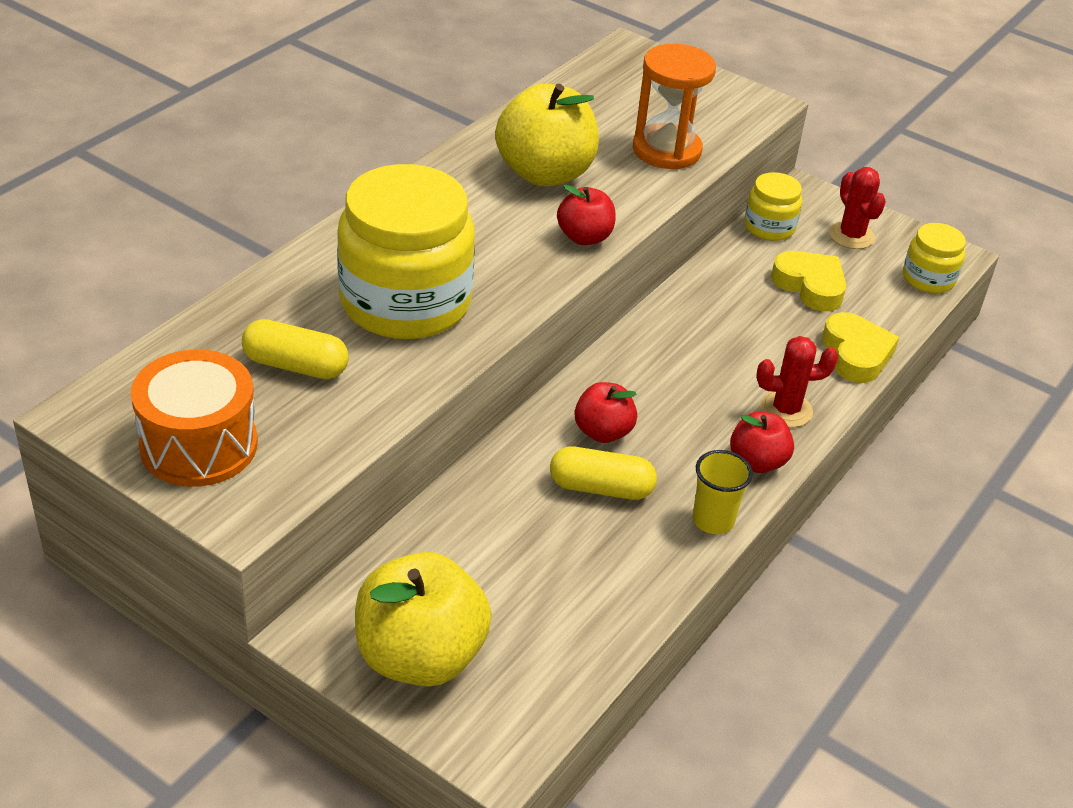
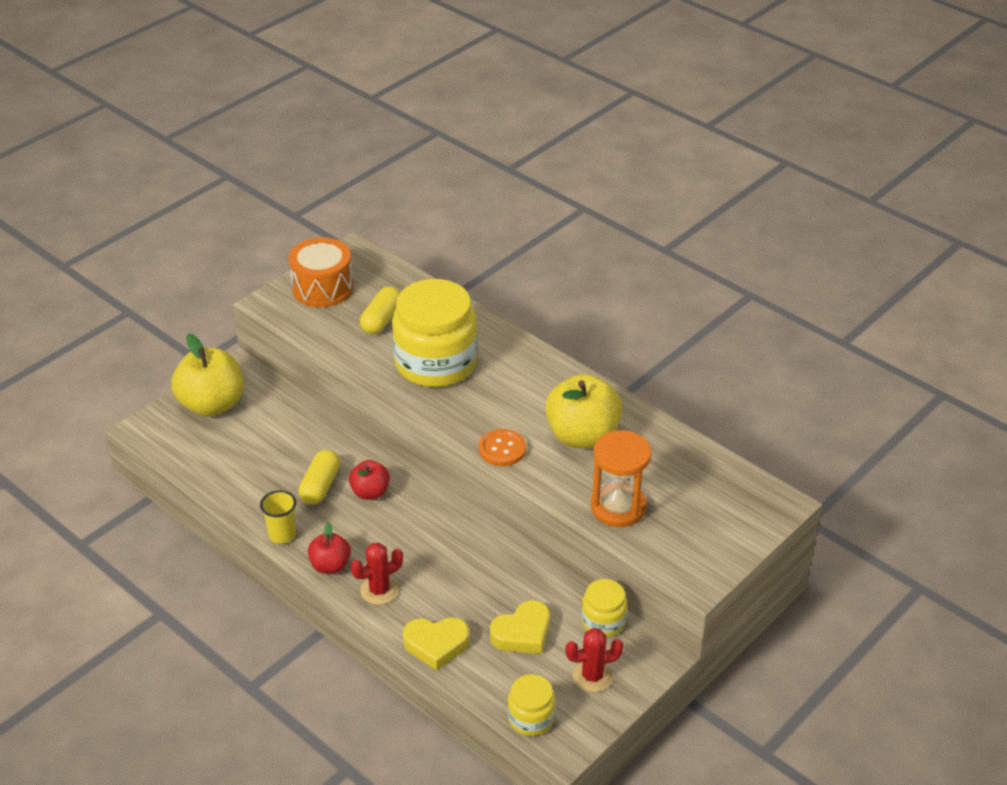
camera: 100 degrees right, 0 degrees up
red apple [557,185,616,245] -> orange button [479,429,526,466]
red cactus [756,336,839,428] -> red cactus turned 60 degrees clockwise [351,542,403,605]

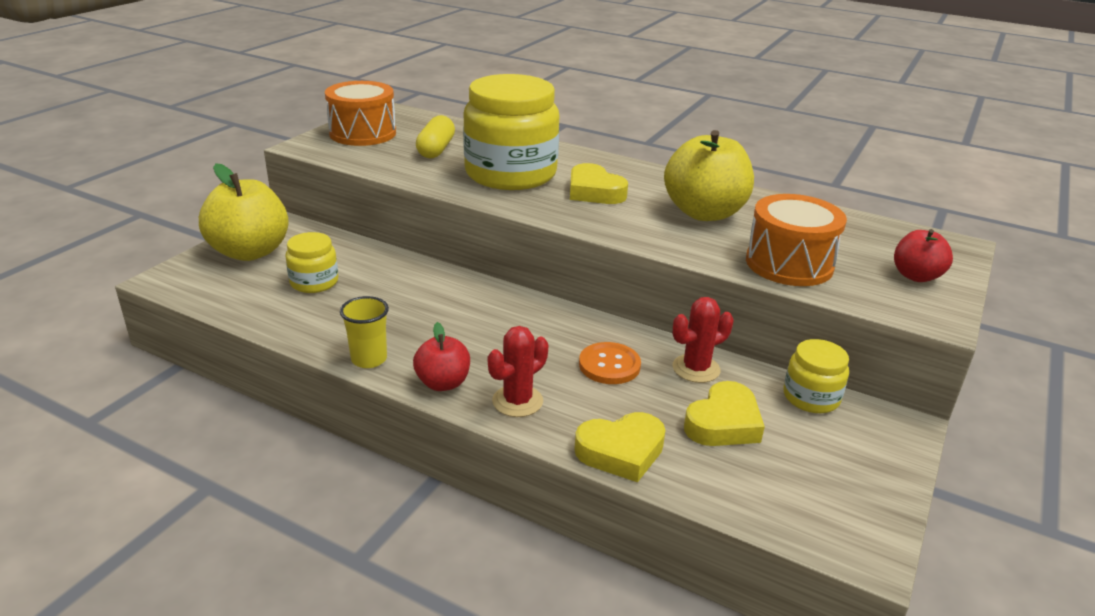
camera: 15 degrees left, 10 degrees down
yellow capsule [298,450,340,504] -> none
red apple [349,460,390,500] -> red apple moved to [894,229,953,282]
orange button [479,429,526,466] -> orange button moved to [579,342,641,384]
yellow jar [508,674,556,736] -> yellow jar moved to [285,232,338,293]
red cactus [565,628,623,692] -> red cactus moved to [672,297,733,383]
orange hourglass [591,430,651,527] -> orange drum [746,194,847,286]
none -> yellow heart [570,163,628,204]

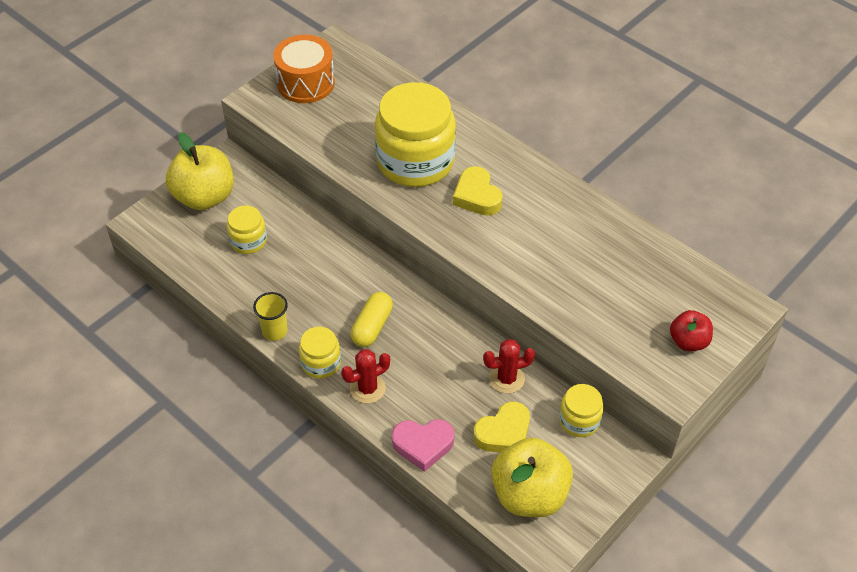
camera: 15 degrees right, 20 degrees up
red apple [413,322,470,391] -> yellow jar [299,327,341,378]
yellow capsule [416,115,455,158] -> yellow capsule moved to [350,292,393,347]
yellow heart [574,412,666,482] -> pink heart [392,419,454,472]
orange button [579,342,641,384] -> none
yellow apple [664,130,754,221] -> yellow apple moved to [491,438,573,517]
orange drum [746,194,847,286] -> none

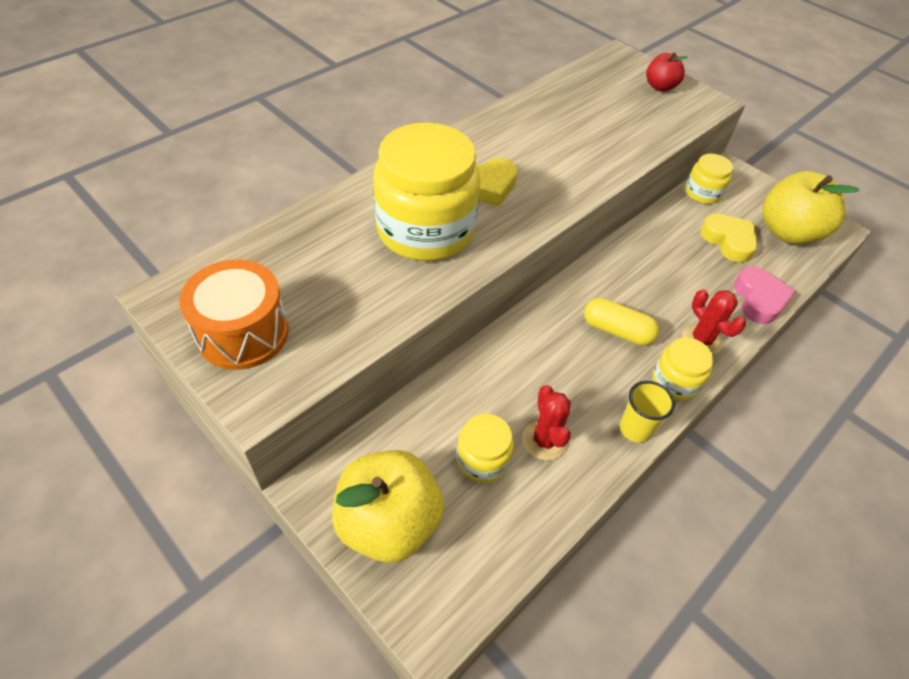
camera: 90 degrees left, 0 degrees up
red cactus [483,339,535,393] -> red cactus moved to [522,385,571,460]

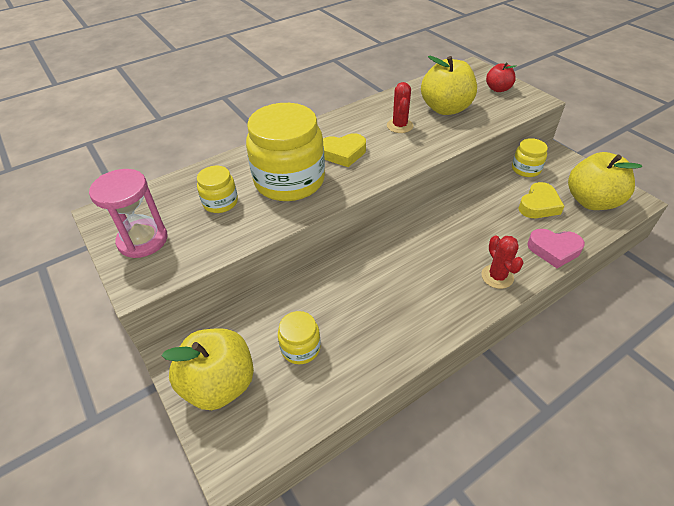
camera: 15 degrees right, 5 degrees down
orange drum [179,259,289,370] -> pink hourglass [89,169,168,258]
red cactus [522,385,571,460] -> red cactus moved to [387,82,413,133]
yellow capsule [584,298,659,345] -> none
yellow cup [620,381,675,443] -> none
yellow jar [653,337,714,400] -> yellow jar moved to [197,166,238,213]
yellow heart [700,214,758,263] -> yellow heart turned 60 degrees clockwise [518,182,564,218]
pink heart [734,266,796,324] -> pink heart turned 90 degrees clockwise [527,229,585,268]
none -> yellow apple [421,56,477,115]

